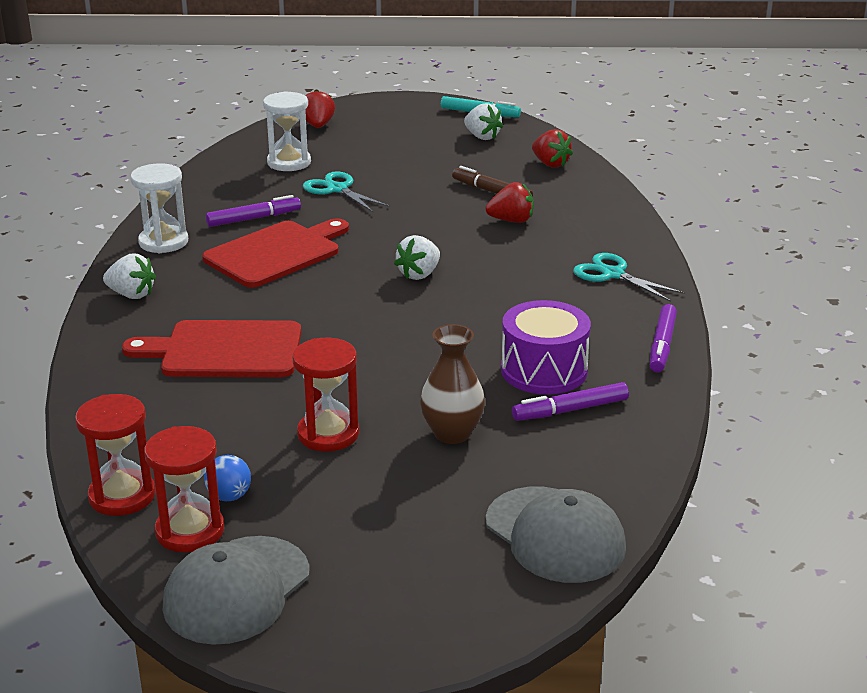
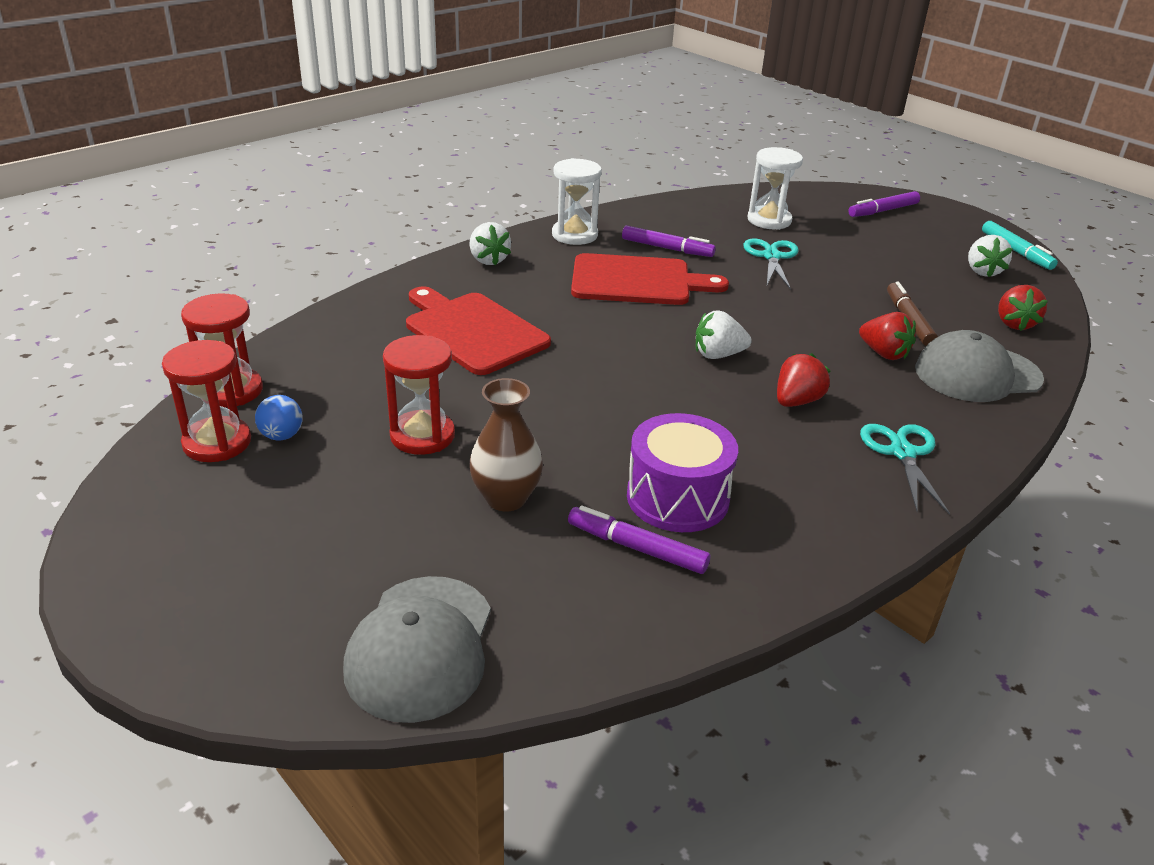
camera: 45 degrees right, 5 degrees up
grey cap [163,536,310,645] -> grey cap moved to [915,330,1044,402]
red strawberry [305,89,335,128] -> red strawberry moved to [777,353,831,407]
purple marker [650,304,677,372] -> purple marker moved to [848,191,920,217]

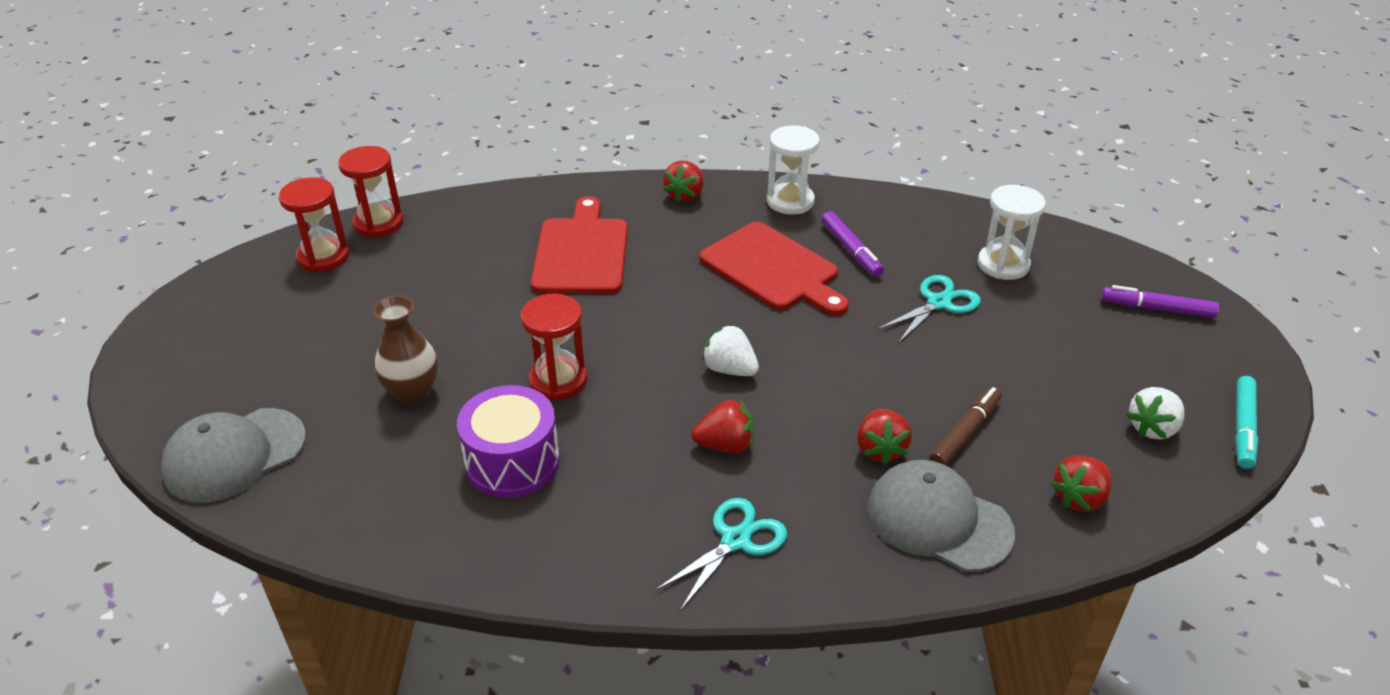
camera: 45 degrees right, 5 degrees up
blue ball [255,395,303,441] -> none
red hourglass [383,335,455,455] -> red hourglass moved to [520,294,587,400]
white strawberry [470,222,511,265] -> red strawberry [663,161,704,202]
purple marker [568,505,710,574] -> none

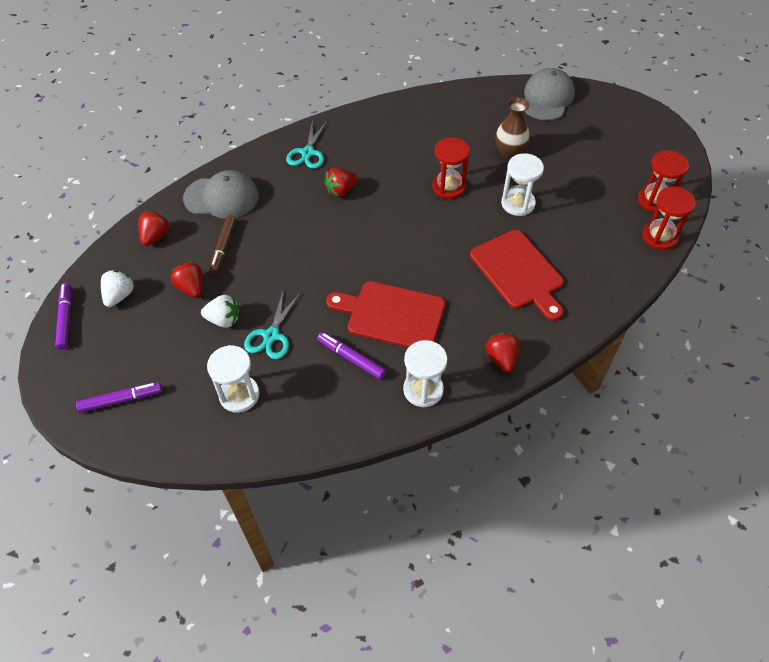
camera: 150 degrees right, 15 degrees up
purple drum [457,385,560,498] -> none
white strawberry [702,324,759,376] -> white strawberry moved to [201,295,239,328]
red strawberry [857,409,912,465] -> red strawberry moved to [170,261,203,298]
turquoise marker [1235,376,1259,469] -> purple marker [55,283,72,350]
none -> white hourglass [501,153,544,216]

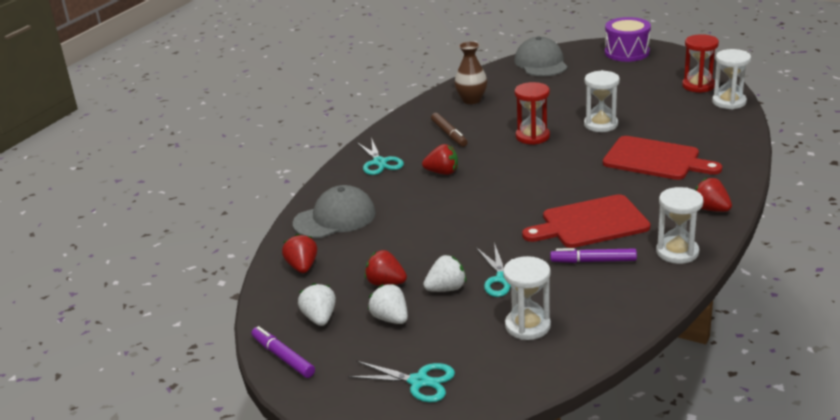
camera: 30 degrees left, 25 degrees down
purple marker [76,382,162,413] -> turquoise scissors [348,361,455,402]
brown marker [209,215,236,275] -> brown marker moved to [431,113,468,147]
red strawberry [324,168,357,197] -> red strawberry turned 105 degrees counterclockwise [422,144,458,175]
brown vase [495,97,530,159] -> brown vase moved to [454,41,487,104]
red hourglass [642,187,696,250] -> white hourglass [712,49,751,109]
none -> white strawberry [368,284,408,324]
none -> purple drum [605,17,651,62]

